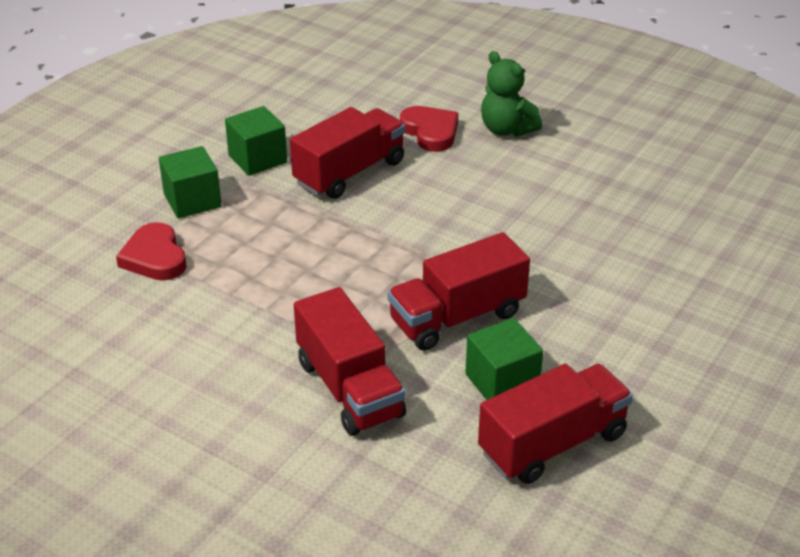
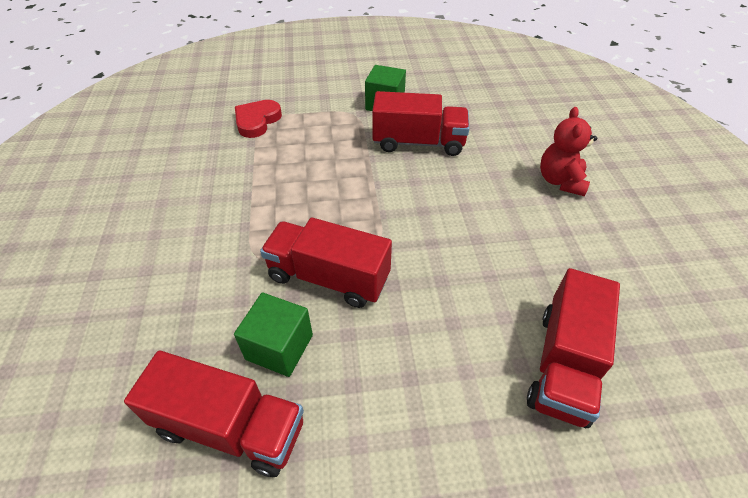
camera: 50 degrees right, 10 degrees up
green cube [159,146,222,218] -> none
red truck [294,287,406,436] -> red truck moved to [527,268,620,428]
red heart [400,106,458,152] -> none
green teddy bear [481,51,542,137] -> red teddy bear [540,107,597,196]

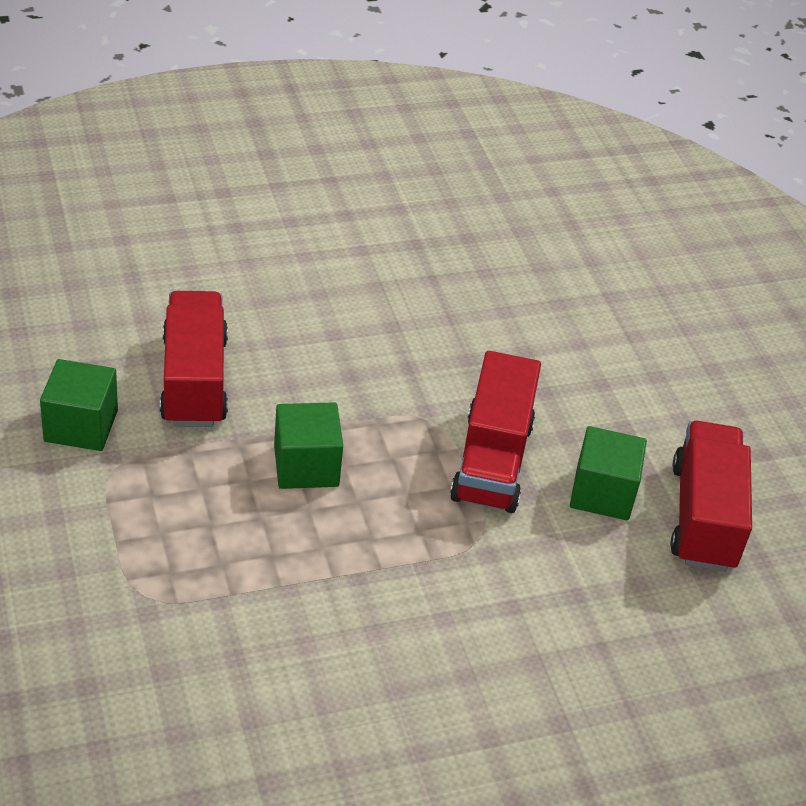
camera: 105 degrees left, 5 degrees down
red heart [235,100,282,138] -> none
red truck [527,268,620,428] -> none
red teddy bear [540,107,597,196] -> none
none -> green cube [274,402,343,489]

